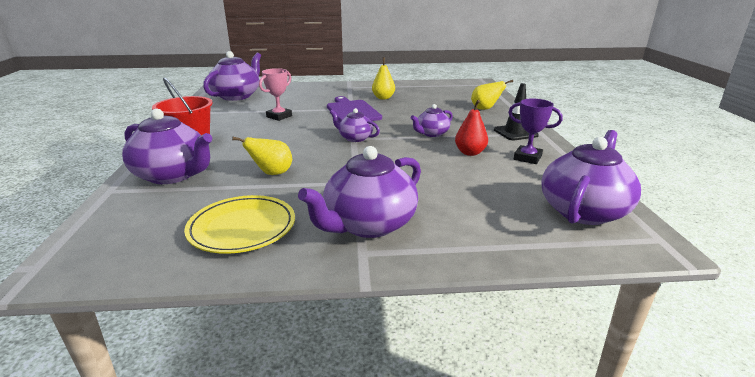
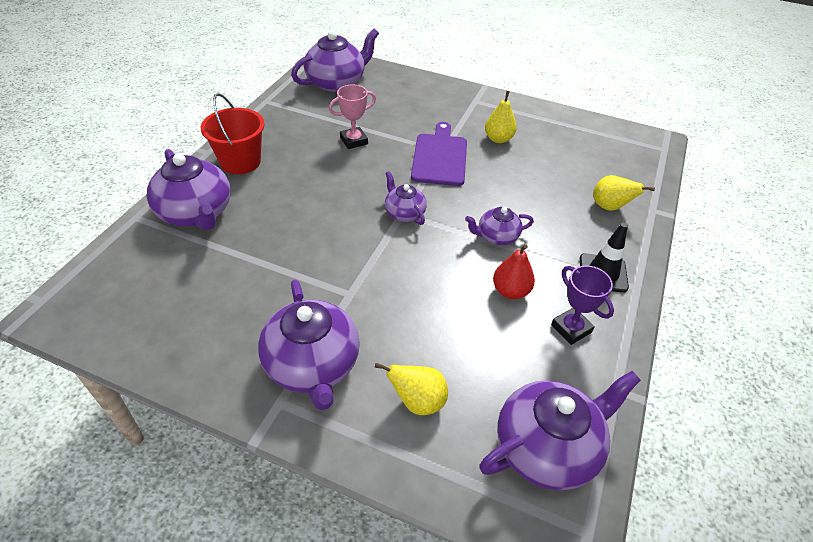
camera: 25 degrees right, 20 degrees up
yellow plate [184,195,295,254] -> none
yellow pear [232,137,292,175] -> yellow pear moved to [375,363,448,415]
purple teapot [298,146,421,238] -> purple teapot turned 90 degrees counterclockwise [258,279,360,410]

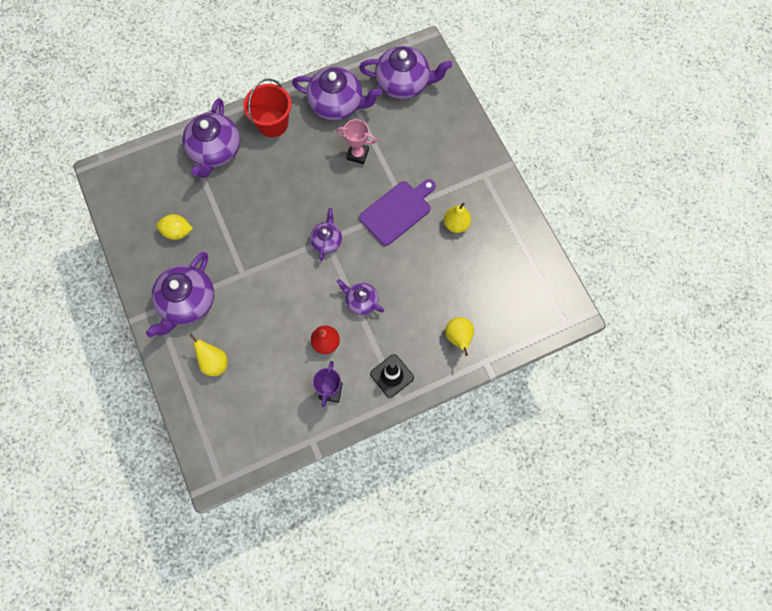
camera: 45 degrees right, 25 degrees up
purple teapot [479,371,641,490] -> purple teapot moved to [292,67,382,120]
none -> yellow lemon [156,214,193,240]

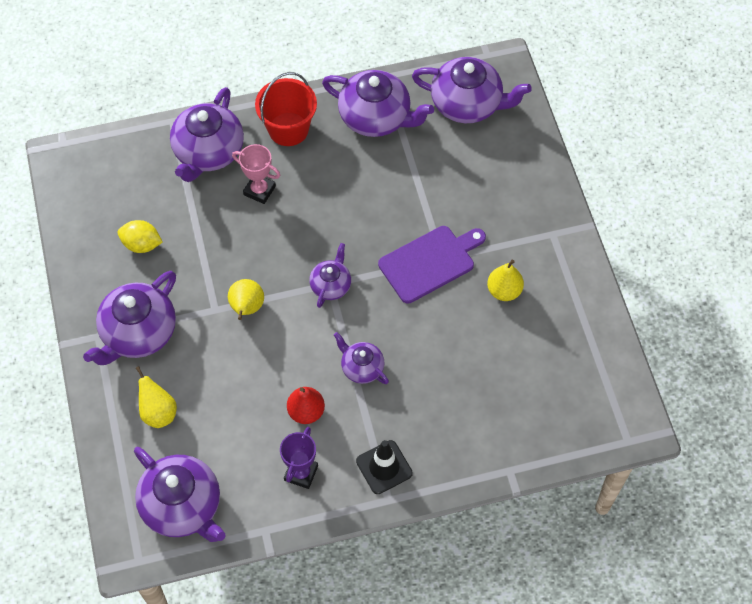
camera: 10 degrees right, 10 degrees down
pink trophy [336,119,377,164] -> pink trophy moved to [232,144,280,204]
yellow pear [445,317,474,356] -> yellow pear moved to [228,279,264,320]
none -> purple teapot [134,447,226,542]

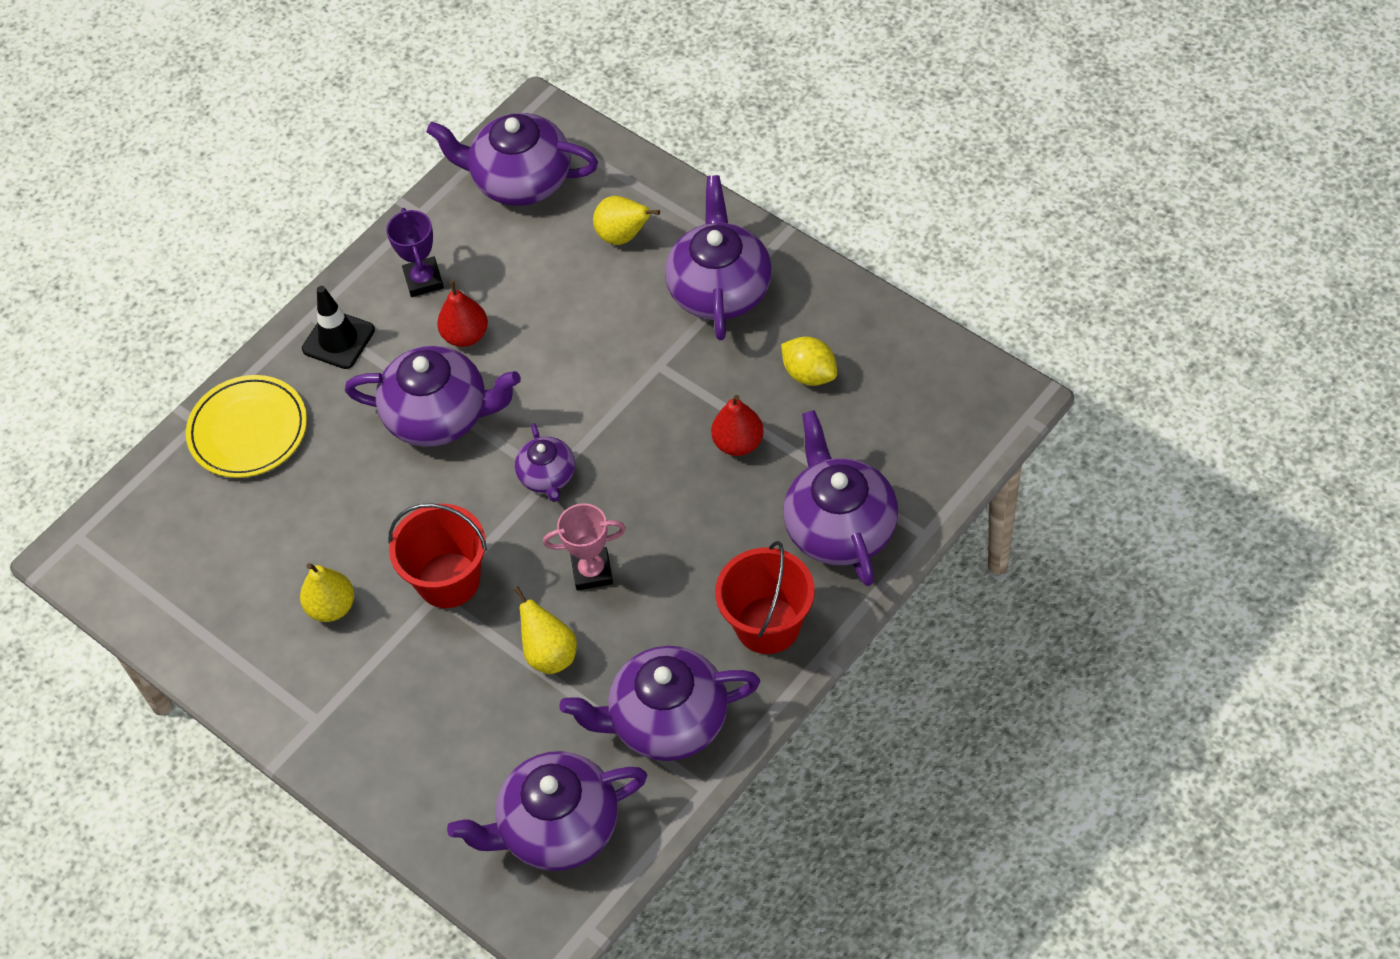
camera: 150 degrees right, 5 degrees down
yellow lemon [117,220,162,253] -> yellow lemon turned 60 degrees clockwise [781,336,837,386]
yellow pear [228,279,264,320] -> yellow pear moved to [514,586,577,674]
pink trophy [232,144,280,204] -> pink trophy moved to [543,504,626,591]
purple teapot [334,332,389,384] -> purple teapot [345,346,521,447], size x1.83
purple cutting board [378,226,486,304] -> red bucket [388,503,487,608]
none -> yellow plate [186,375,307,478]
none -> red pear [711,395,764,456]

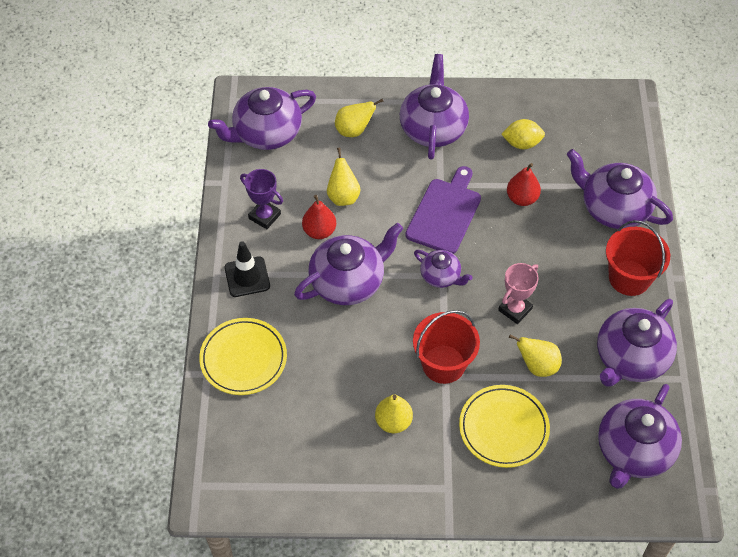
camera: 45 degrees left, 0 degrees up
purple teapot [665,175,772,340] -> purple teapot turned 45 degrees clockwise [400,54,469,159]
none -> yellow pear [327,147,360,206]
none -> purple cutting board [405,166,481,254]
none -> yellow plate [459,385,550,468]

